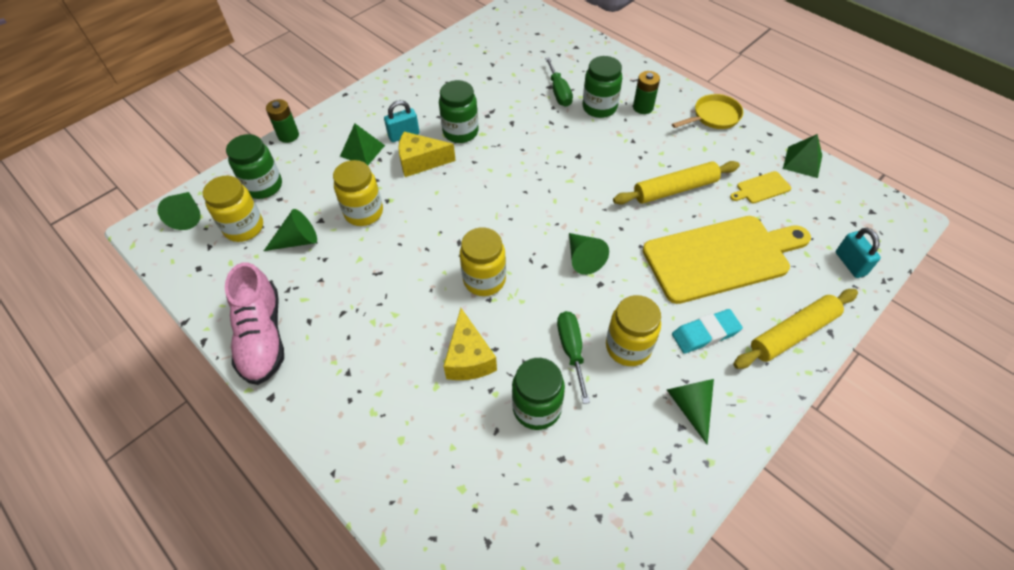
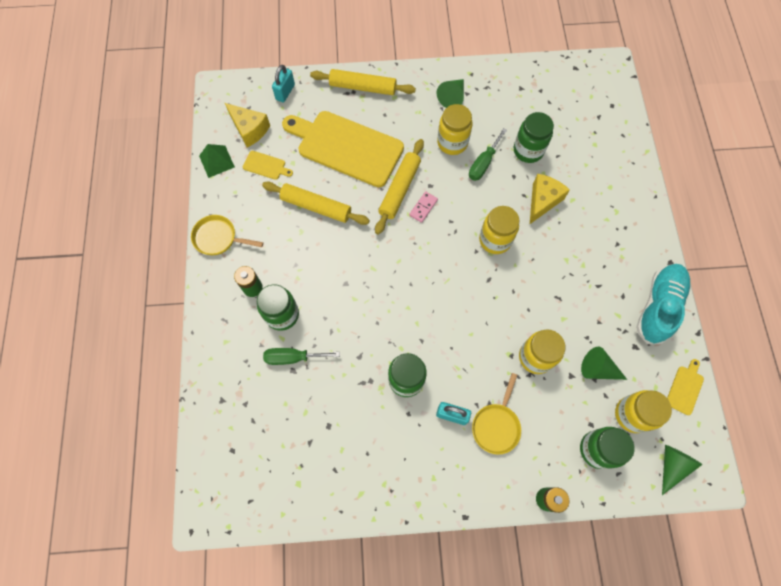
camera: 140 degrees left, 15 degrees up
pink shoe [225,262,284,385] -> turquoise shoe [636,264,691,344]
green pyramid [340,124,385,165] -> yellow pan [472,373,521,455]
yellow cheese [398,132,456,177] -> yellow cheese moved to [225,103,270,148]
green screwdriver [545,57,573,107] -> green screwdriver turned 120 degrees counterclockwise [263,348,340,365]
green cone [569,233,609,275] -> pink domino [409,191,438,223]
turquoise eraser [672,309,743,354] -> none
none -> yellow rolling pin [375,139,424,234]
none -> yellow cutting board [667,359,704,415]

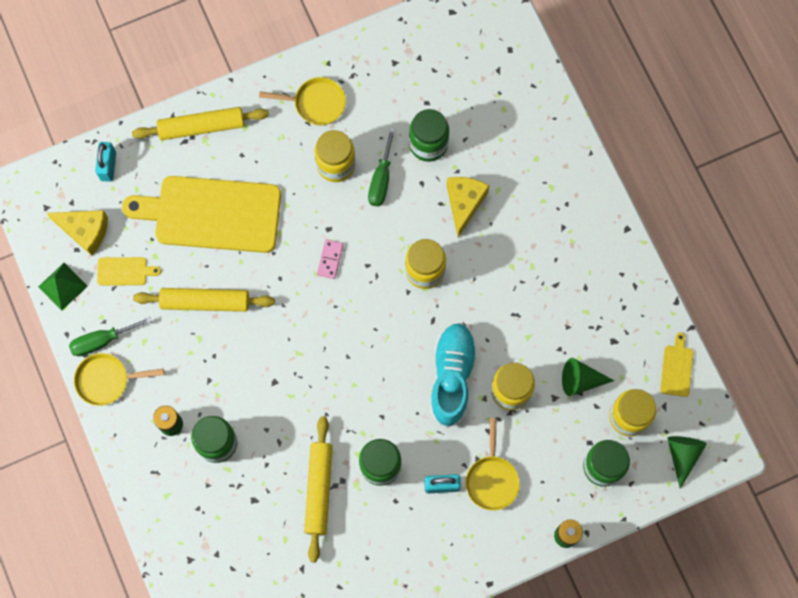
camera: 20 degrees left, 5 degrees up
green screwdriver [263,348,340,365] -> green screwdriver moved to [69,317,152,356]
yellow rolling pin [375,139,424,234] -> yellow rolling pin moved to [304,416,333,562]
green cone [437,79,464,108] -> yellow pan [259,77,346,125]
turquoise shoe [636,264,691,344] -> turquoise shoe moved to [430,323,477,428]

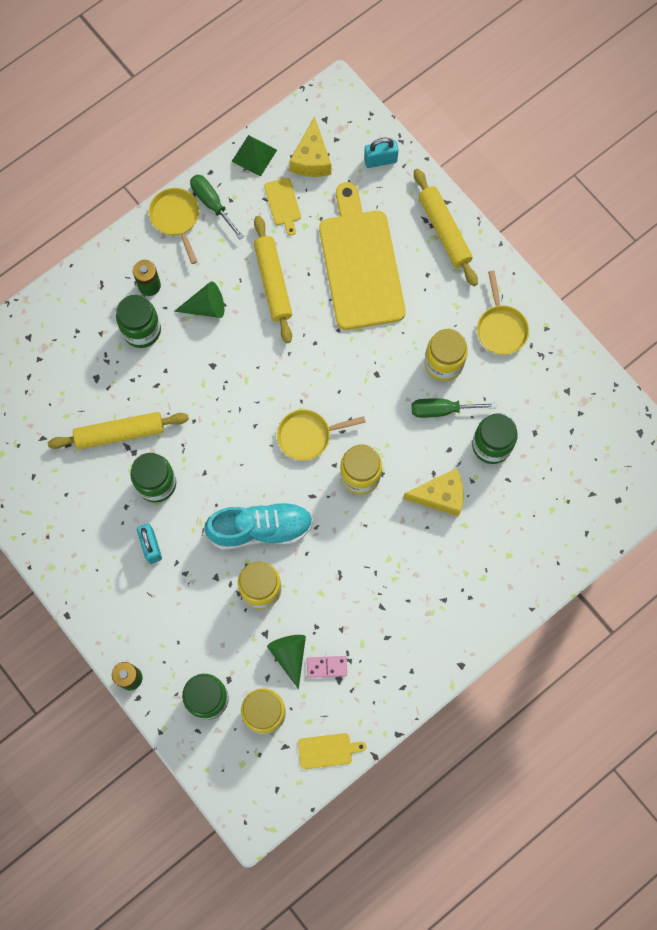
camera: 75 degrees right, 0 degrees up
pink domino [317,239,343,279] -> pink domino moved to [307,656,347,678]
yellow pan [465,418,520,511] -> yellow pan moved to [277,409,366,461]
green cone [668,436,707,489] -> green cone moved to [174,281,224,318]

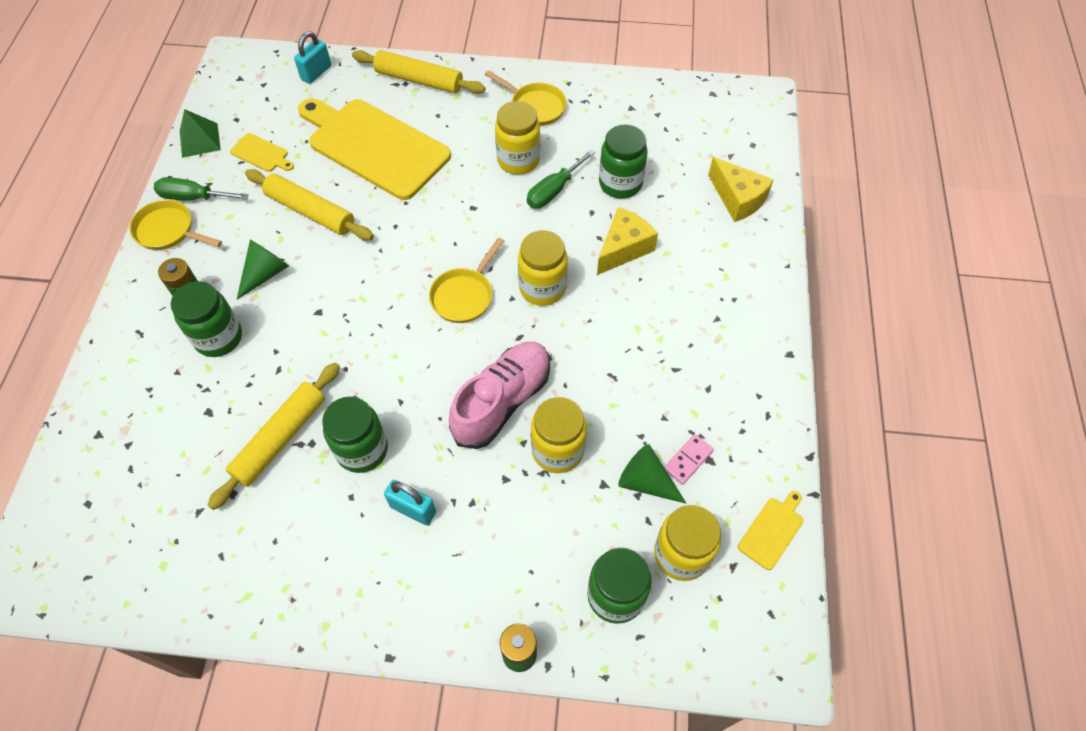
camera: 45 degrees left, 15 degrees down
turquoise shoe [204,501,313,550] -> pink shoe [449,341,550,449]
yellow cheese [290,116,331,177] -> yellow cheese moved to [708,157,774,222]

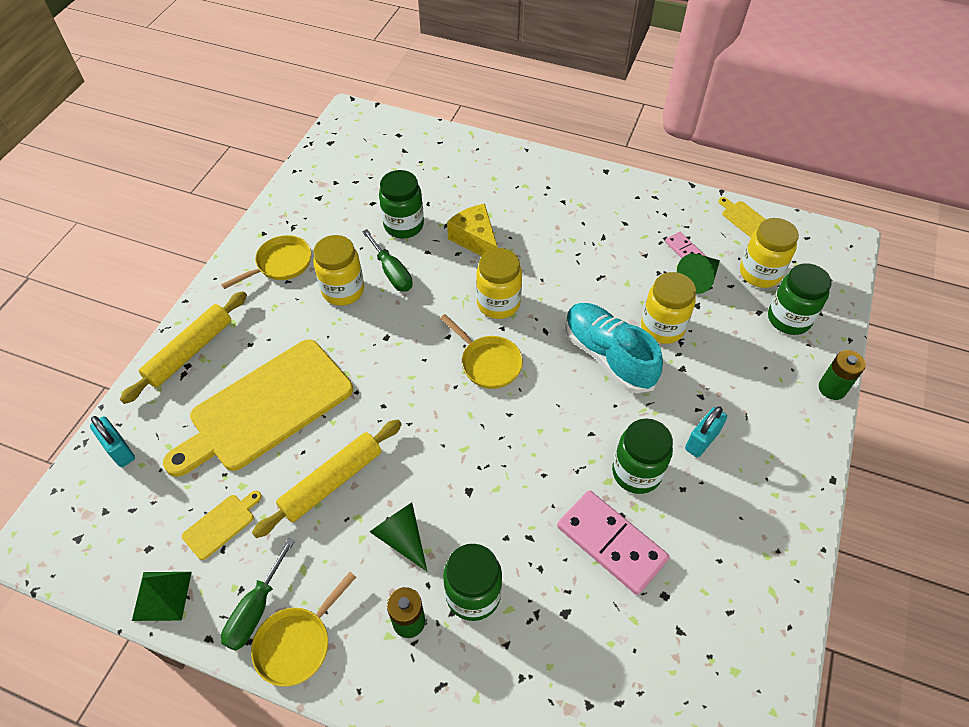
camera: 75 degrees left, 5 degrees down
yellow rolling pin [207,363,340,510] -> pink domino [557,490,669,595]
pink shoe [449,341,550,449] -> turquoise shoe [565,303,663,393]
yellow cheese [708,157,774,222] -> none

